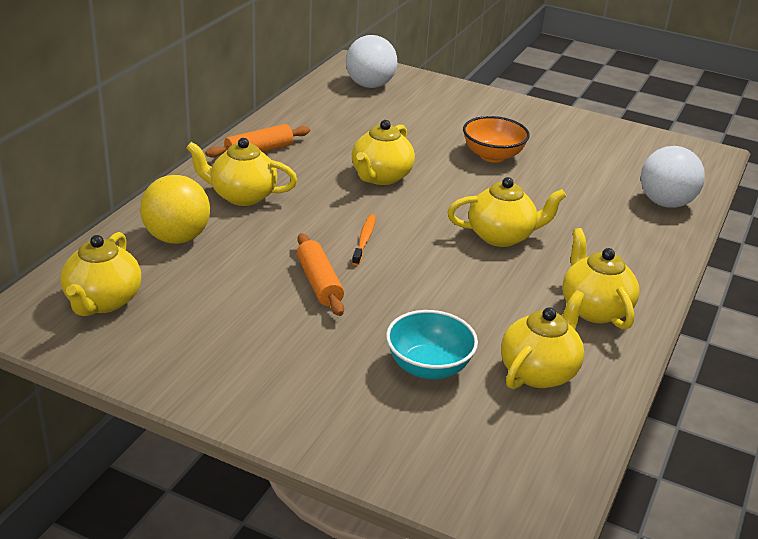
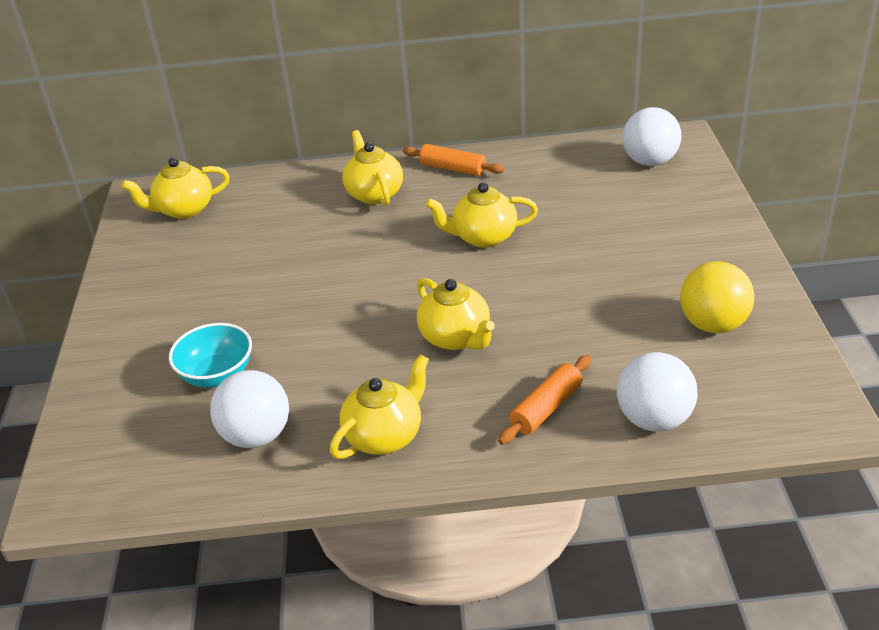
camera: 65 degrees right, 5 degrees up
yellow ball [140,175,210,244] -> yellow ball moved to [680,261,755,333]
orange rolling pin [297,233,344,316] -> orange rolling pin moved to [498,355,591,445]
orange toothbrush [352,214,376,266] -> none
orange bowl [463,116,530,163] -> none
yellow teapot [501,290,585,389] -> white ball [210,370,289,448]

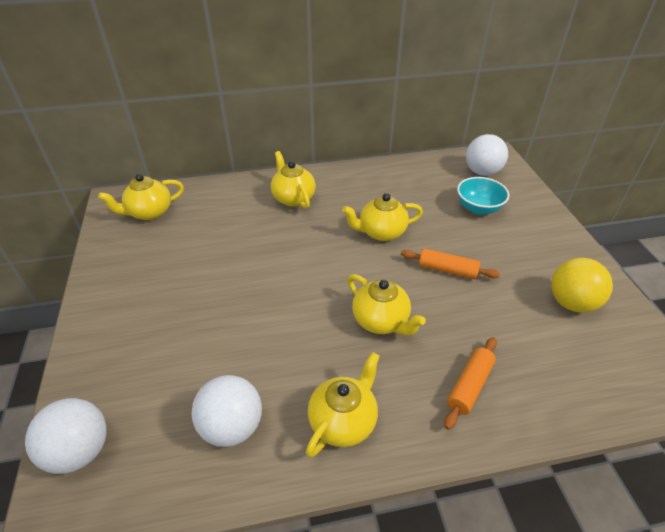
camera: 10 degrees left, 5 degrees up
turquoise bowl [169,323,252,388] -> turquoise bowl moved to [457,177,509,215]
orange rolling pin [403,144,504,176] -> orange rolling pin moved to [401,248,500,279]
white ball [617,352,698,432] -> white ball moved to [25,398,107,474]

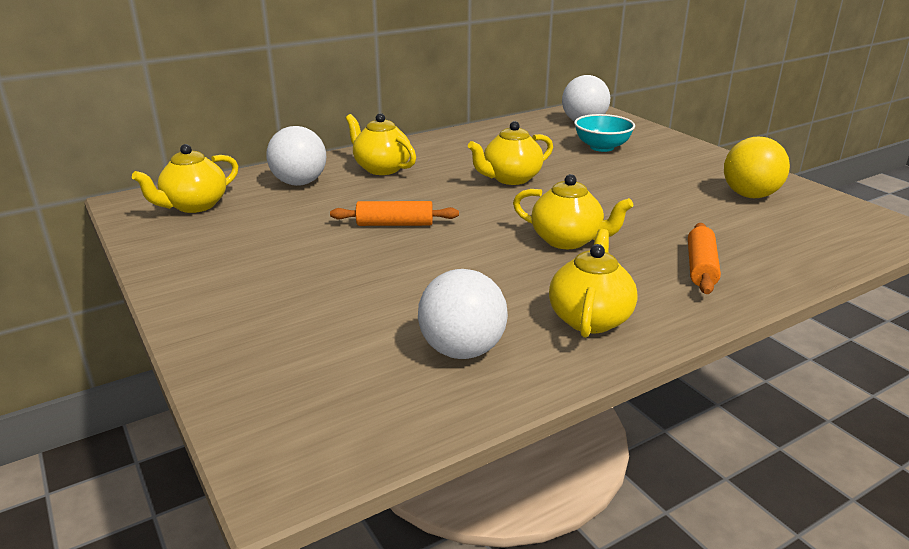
camera: 20 degrees left, 15 degrees down
white ball [25,398,107,474] -> white ball moved to [266,126,326,186]
orange rolling pin [401,248,500,279] -> orange rolling pin moved to [330,201,459,226]

